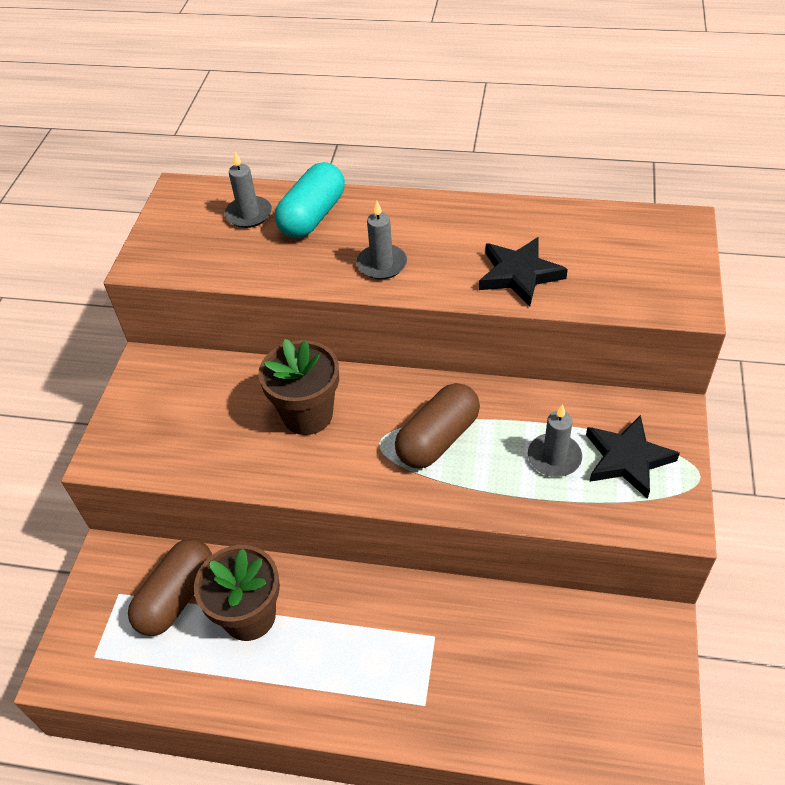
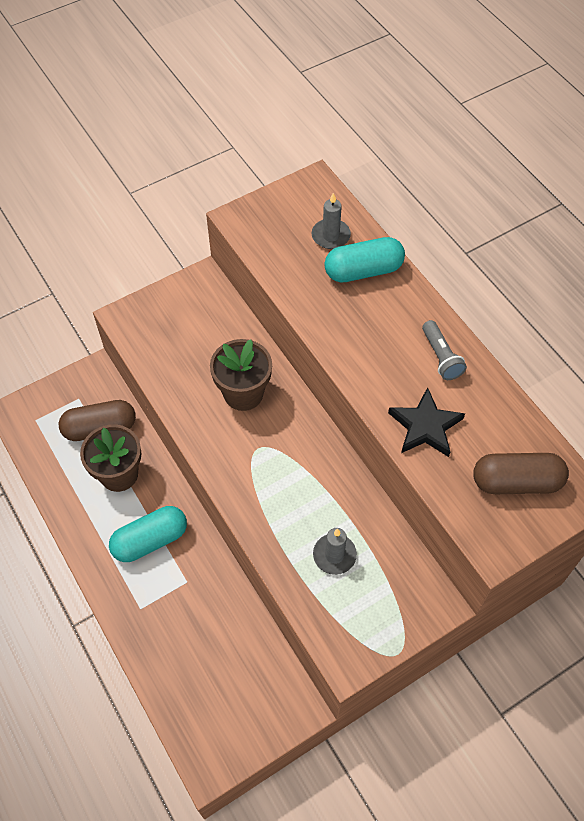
camera: 45 degrees right, 10 degrees up
grey candle [357,201,407,280] -> none
brown capsule [395,383,480,468] -> brown capsule moved to [473,453,569,494]
black star [586,415,680,499] -> none
none -> turquoise capsule [109,506,187,562]
none -> grey flashlight [422,320,467,380]

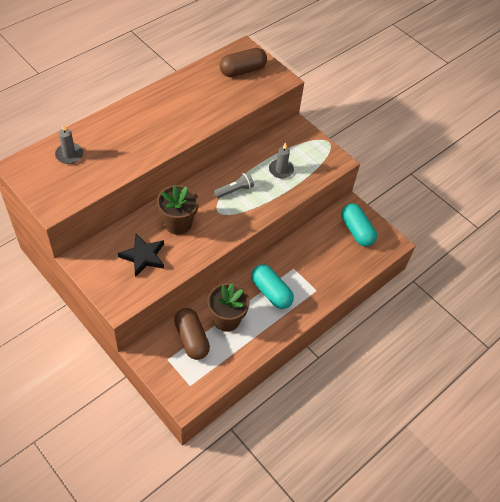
camera: 105 degrees left, 5 degrees down
turquoise capsule [325,237,405,282] -> turquoise capsule moved to [341,203,377,247]
black star [388,387,465,457] -> black star moved to [118,234,164,277]
grey flashlight [422,320,467,380] -> grey flashlight moved to [214,172,254,198]
brown capsule [473,453,569,494] -> brown capsule turned 75 degrees clockwise [220,48,267,77]

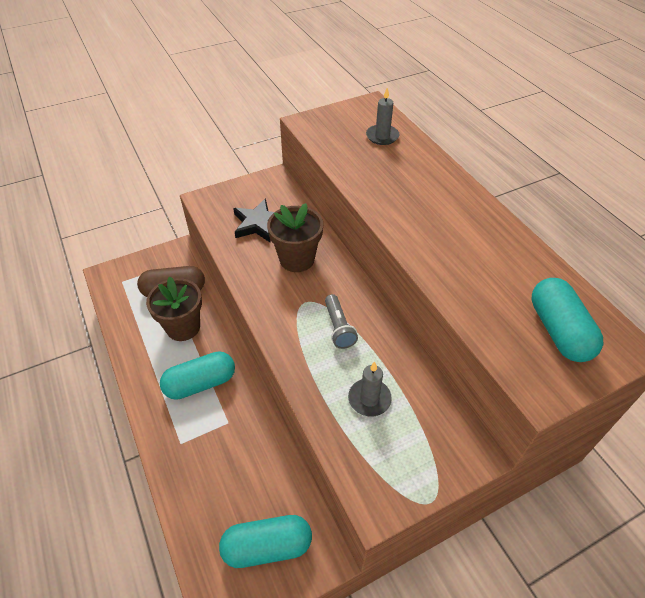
camera: 110 degrees right, 5 degrees down
brown capsule [220,48,267,77] -> turquoise capsule [531,278,603,362]

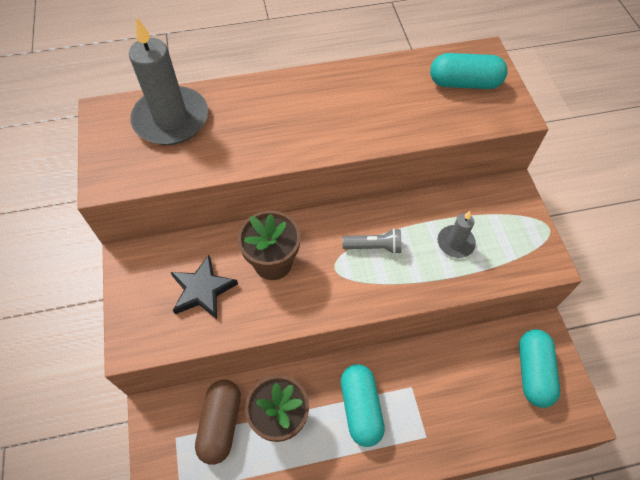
camera: 75 degrees left, 10 degrees up
grey candle [366,88,399,145] -> grey candle [129,17,208,145], size x2.00

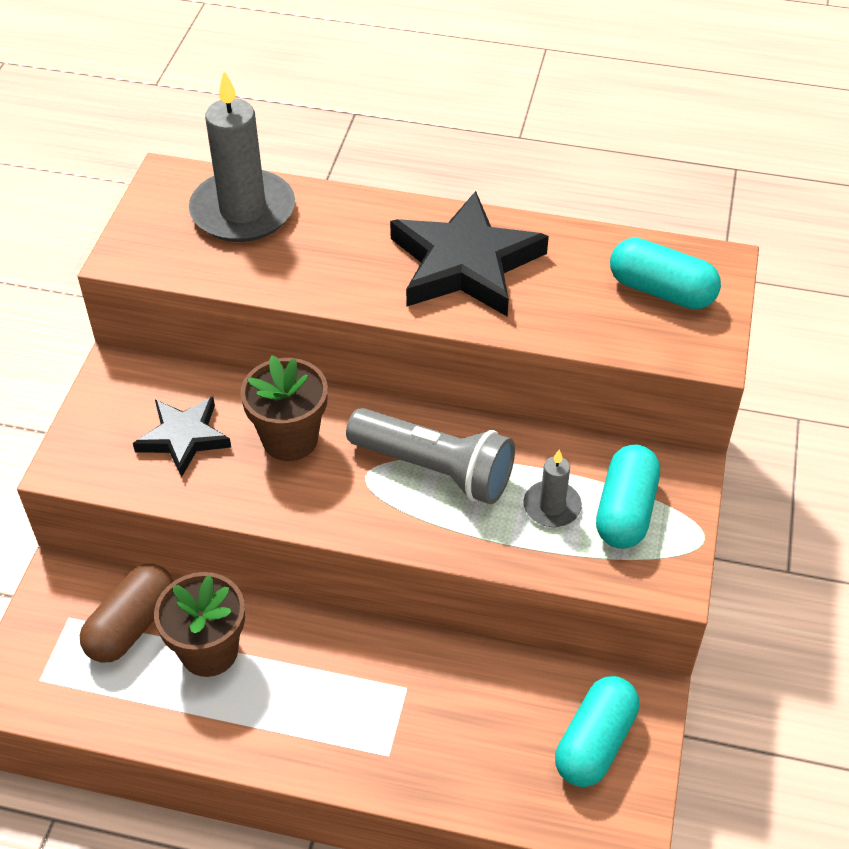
camera: 25 degrees right, 10 degrees down
turquoise capsule [341,364,385,447] -> turquoise capsule moved to [596,445,660,549]
grey flashlight [342,228,401,254] -> grey flashlight [346,408,515,504], size x1.91
none -> black star [390,191,549,317]

